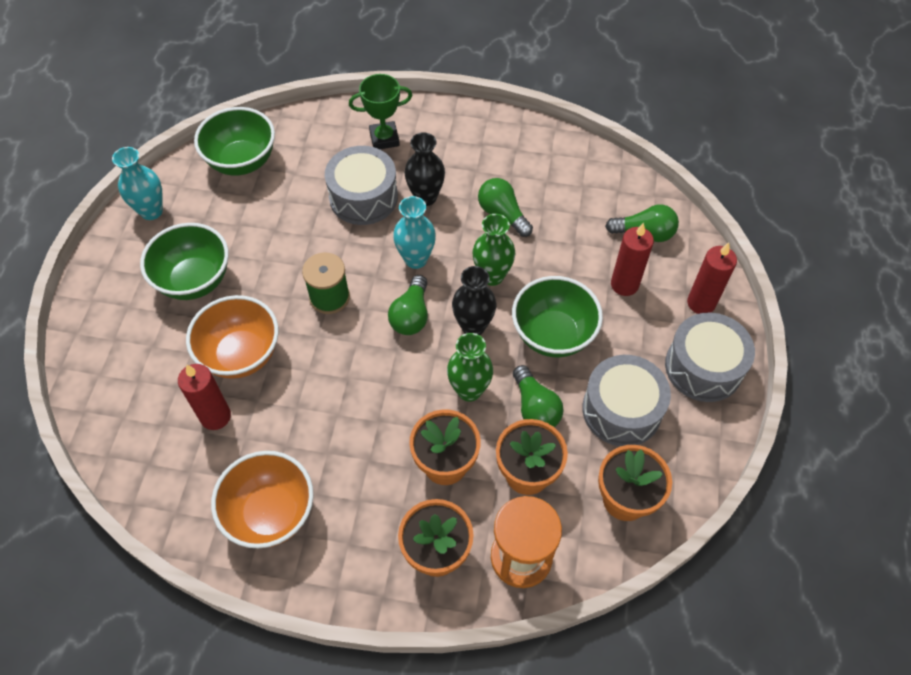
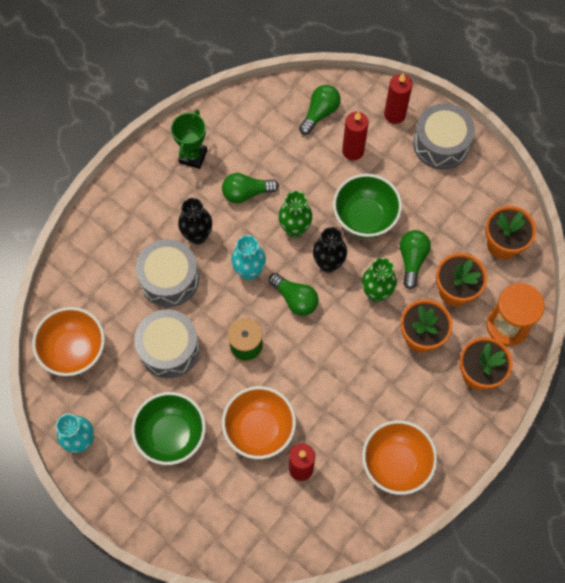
camera: 60 degrees left, 10 degrees up
green bowl [194,107,275,176] -> orange bowl [32,307,105,376]
green trophy [349,74,412,149] -> green trophy moved to [171,109,207,169]
green light bulb [513,365,564,427] -> green light bulb turned 90 degrees counterclockwise [400,230,431,289]
grey drum [582,355,671,446] -> grey drum moved to [135,309,199,378]

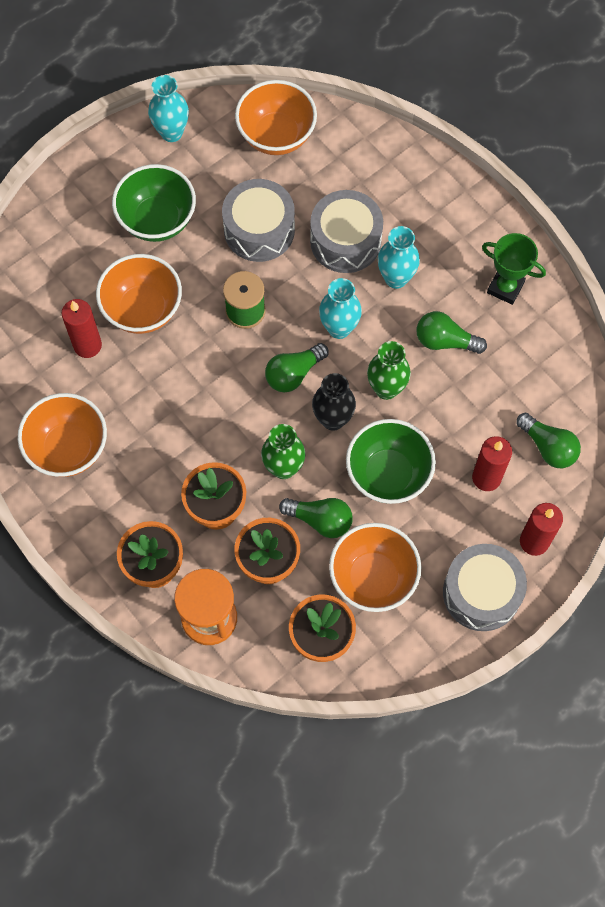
camera: 100 degrees right, 0 degrees up
black vase [178,198,212,245] -> turquoise vase [378,226,420,289]
green light bulb [222,173,279,203] -> green light bulb turned 75 degrees counterclockwise [416,311,487,354]
none -> orange bowl [329,523,421,612]

